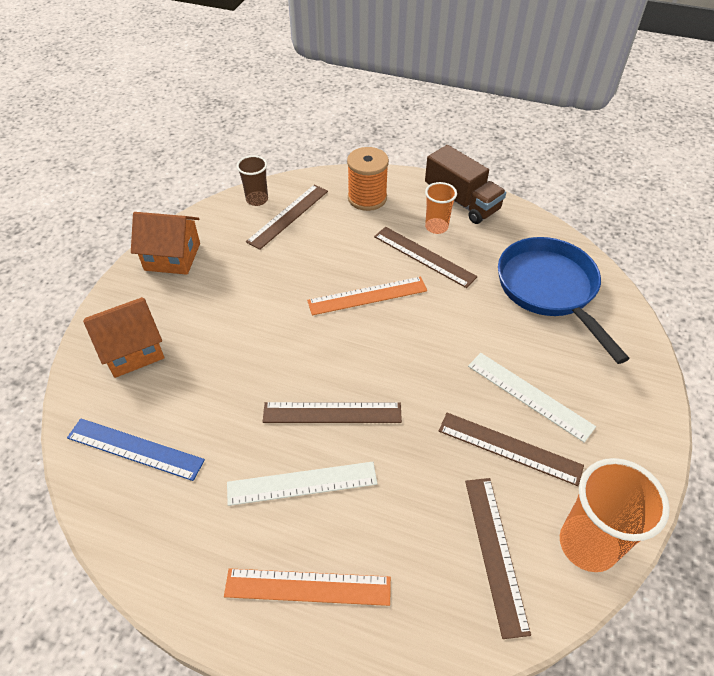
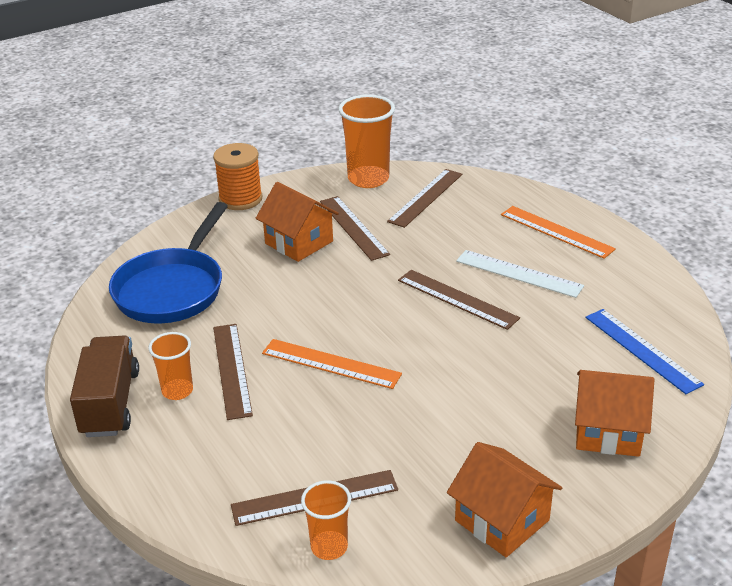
camera: 140 degrees left, 15 degrees down
brown cup [237,155,268,206] -> orange cup [301,481,351,560]
orange spool [347,147,389,211] -> orange spool moved to [213,143,262,210]
white ruler [468,353,596,443] -> orange house [256,182,339,262]

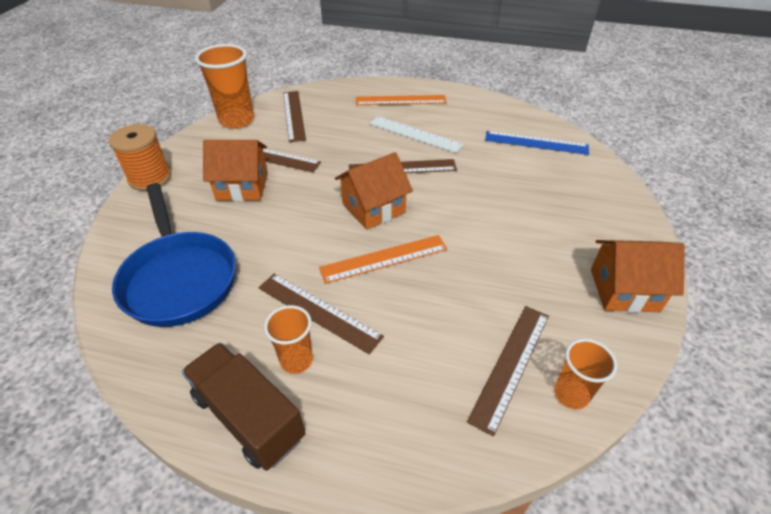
camera: 45 degrees left, 10 degrees up
white ruler [456,250,584,298] -> white ruler turned 45 degrees clockwise [369,116,464,153]
orange house [575,370,654,457] -> orange house moved to [335,152,413,230]

